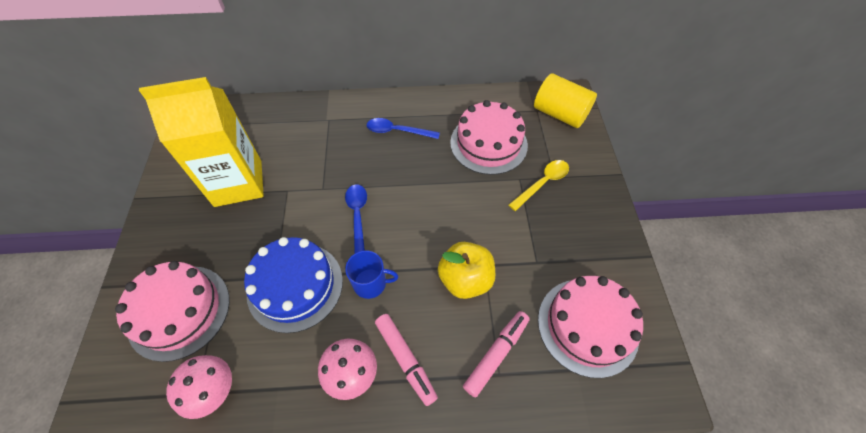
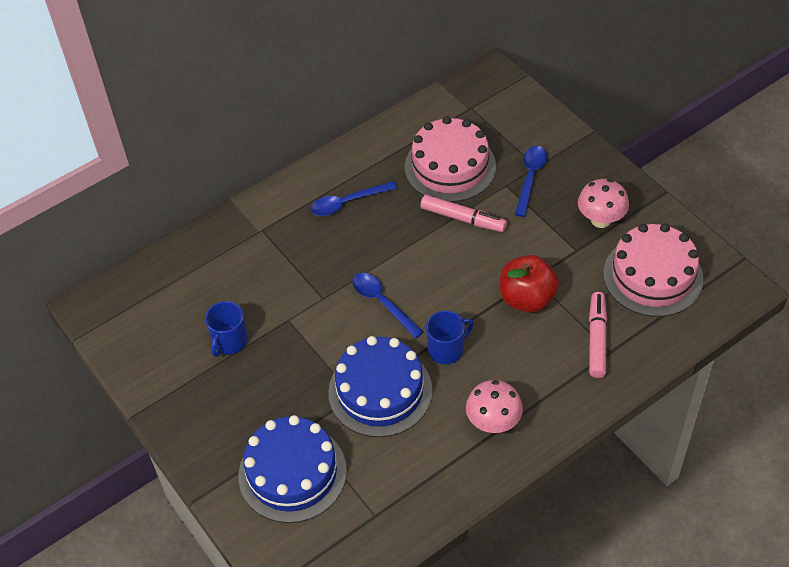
camera: 30 degrees left, 5 degrees down
pink cake [115,261,230,362] -> blue cake [239,415,347,523]
yellow carton [139,77,264,207] -> blue mug [205,301,248,357]
pink mushroom [166,355,232,419] -> pink mushroom moved to [578,179,629,228]
pink marker [375,314,438,406] -> pink marker moved to [420,195,507,232]
yellow apple [438,242,495,299] -> red apple [500,255,559,313]
yellow spoon [509,160,569,211] -> blue spoon [515,146,547,217]
yellow cylinder [534,73,597,128] -> none

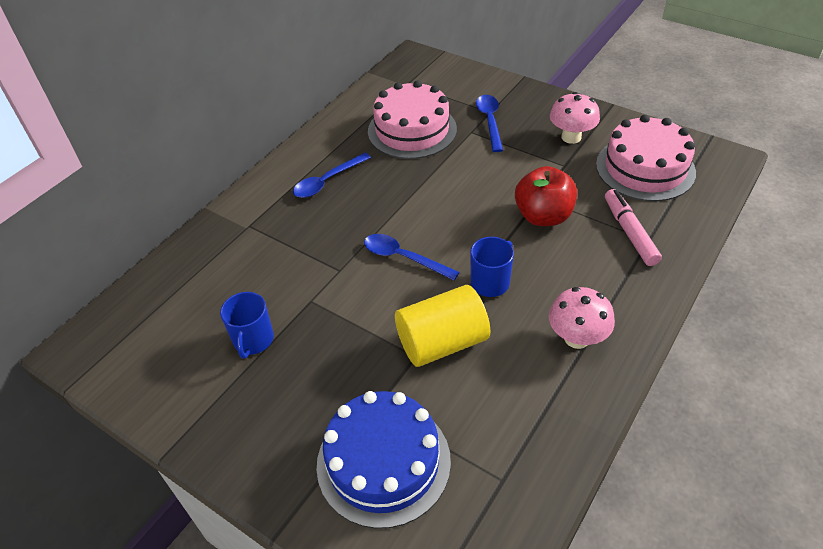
camera: 20 degrees left, 5 degrees down
blue cake [328,336,432,437] -> yellow cylinder [395,285,490,367]
pink marker [420,195,507,232] -> none

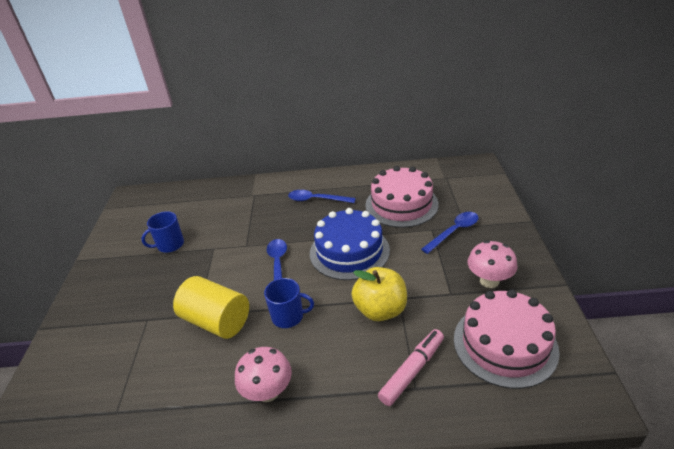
camera: 55 degrees right, 10 degrees down
blue cake [317,391,451,529] -> blue cake moved to [310,208,390,280]
red apple [515,166,577,226] -> yellow apple [351,267,407,321]

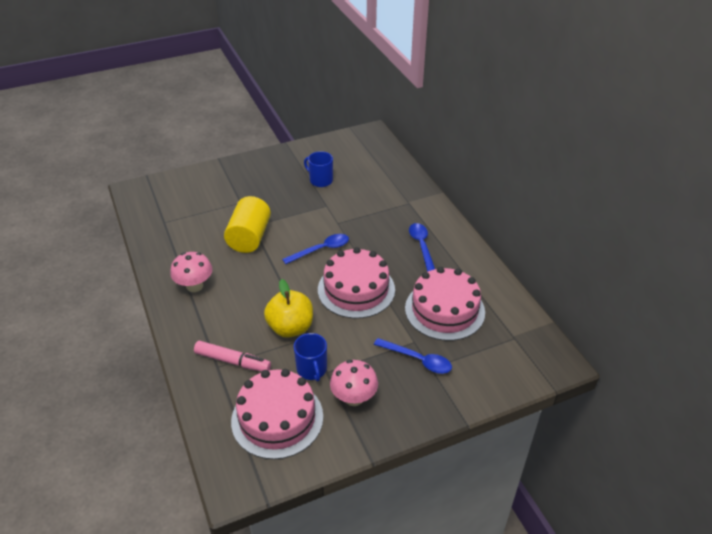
camera: 65 degrees right, 5 degrees up
blue mug [264,278,314,328] -> blue mug moved to [294,333,327,382]
blue cake [310,208,390,280] -> pink cake [318,247,395,319]

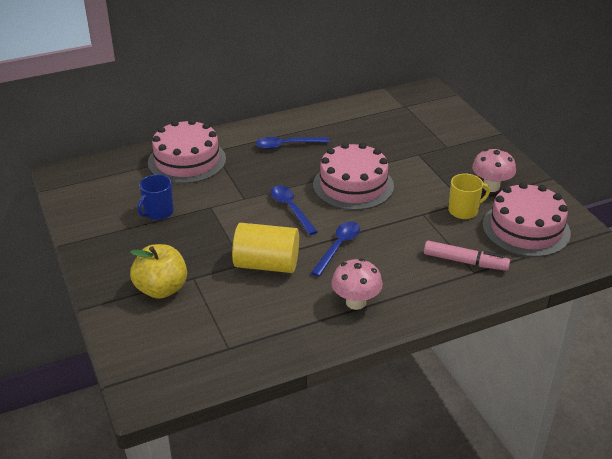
camera: 90 degrees left, 5 degrees down
pink marker [194,341,271,372] -> pink marker turned 90 degrees clockwise [424,241,510,271]
yellow apple [264,279,313,338] -> yellow apple moved to [130,244,187,299]
blue mug [294,333,327,382] -> yellow mug [448,174,490,219]
blue spoon [374,338,452,374] -> blue spoon moved to [311,222,360,277]
pink cake [405,267,485,341] -> pink cake moved to [148,119,226,184]

